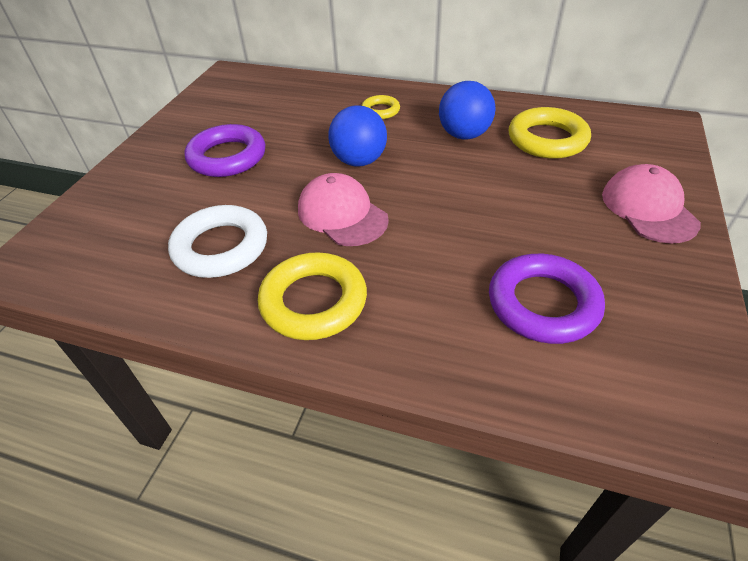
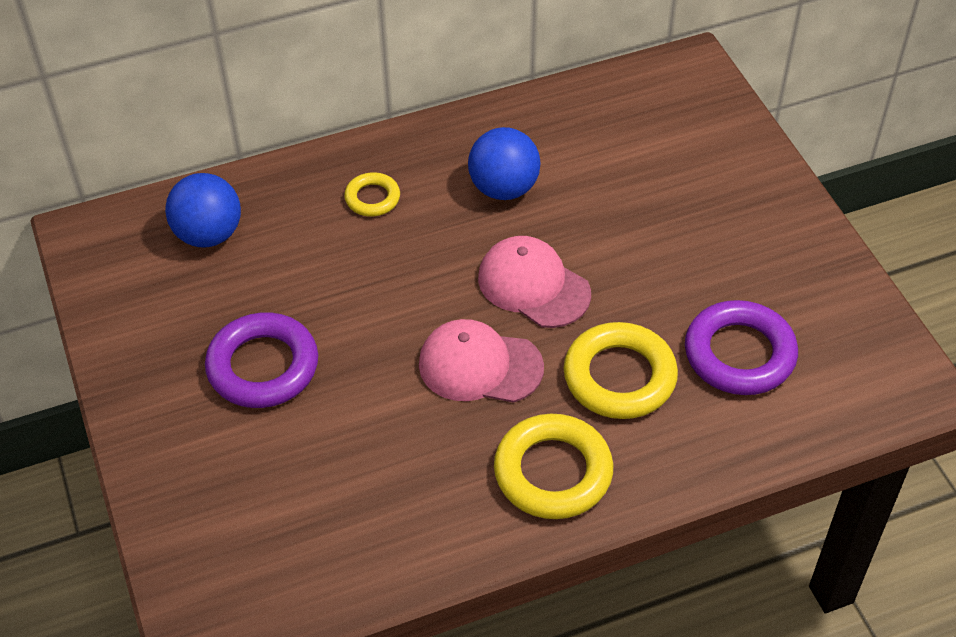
camera: 40 degrees left, 5 degrees up
white ring [168,205,267,278] -> none
blue ball [328,105,387,167] -> blue ball moved to [165,173,241,248]
yellow ring [509,107,591,159] -> yellow ring moved to [564,322,678,419]
pink cap [602,164,701,243] -> pink cap moved to [478,236,591,328]

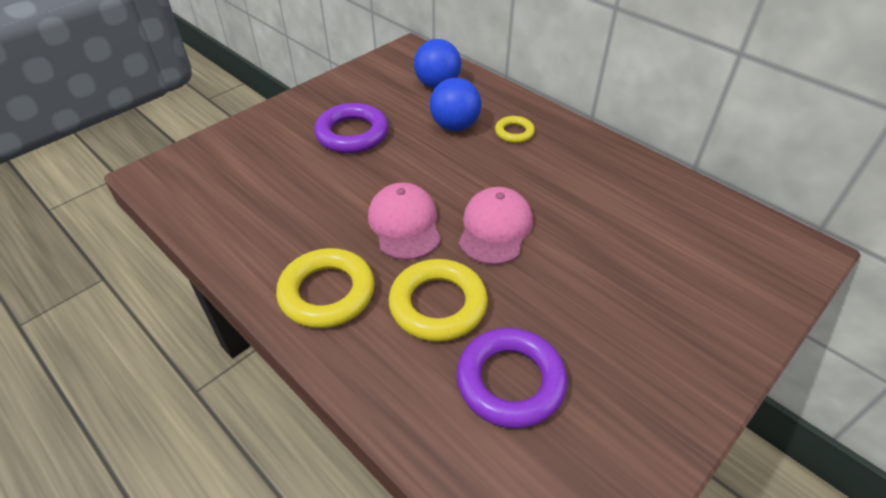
camera: 65 degrees right, 5 degrees down
blue ball [468,127,541,200] -> blue ball moved to [430,78,481,131]

